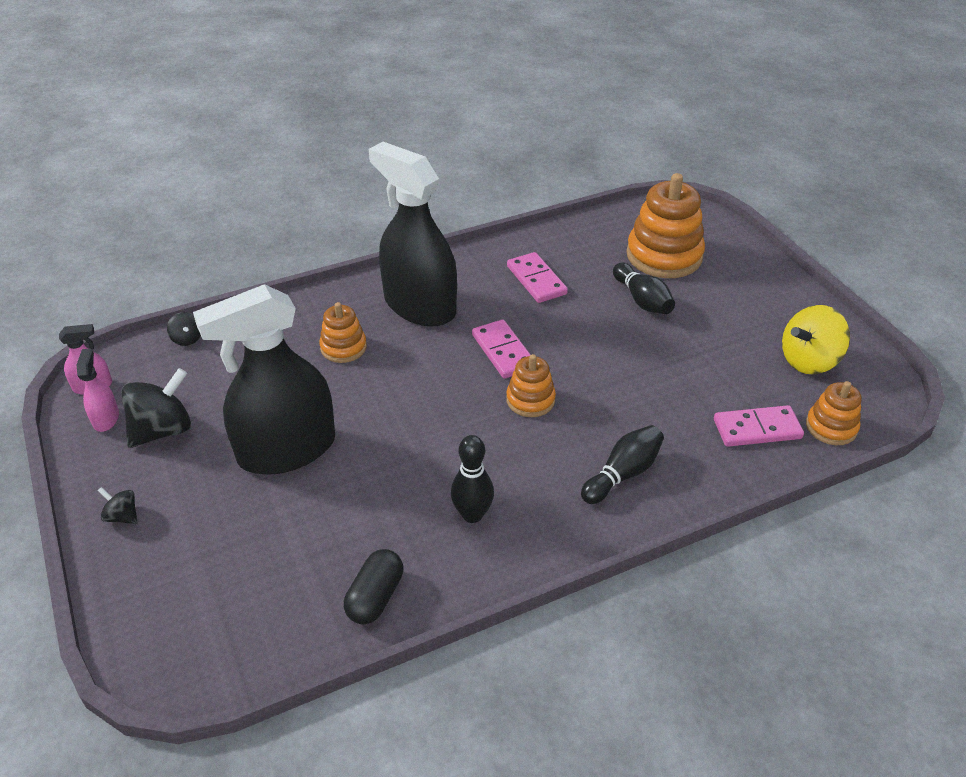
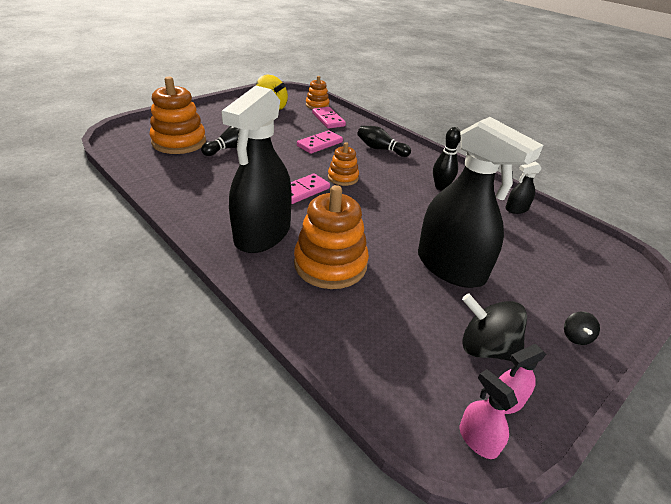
camera: 110 degrees left, 5 degrees down
black spinning top [167,312,201,346] -> none
orange stacking toy [319,302,367,363] -> orange stacking toy [294,185,369,289], size x1.83
black capsule [344,549,403,624] -> black spray bottle [505,162,542,214]
pink domino [507,252,568,303] -> pink domino moved to [297,130,343,154]

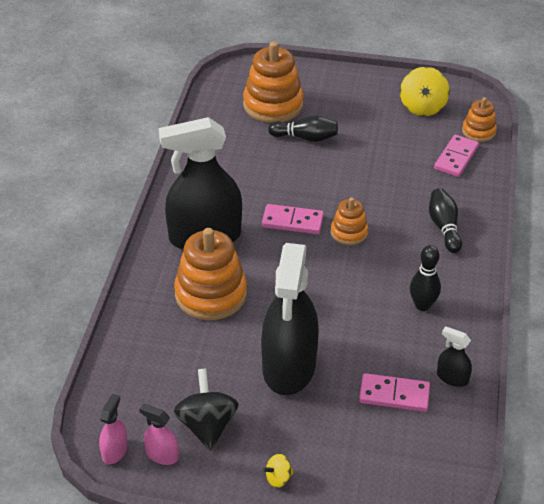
camera: 55 degrees right, 5 degrees up
pink domino [297,130,343,154] -> pink domino moved to [359,373,430,412]
black spinning top [564,311,600,345] -> yellow spinning top [262,454,294,488]

